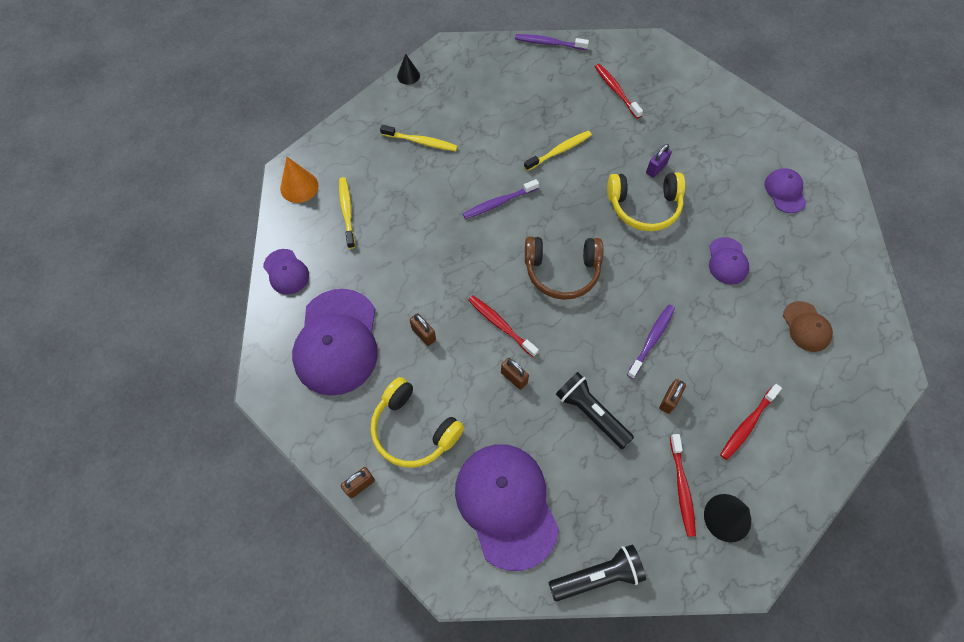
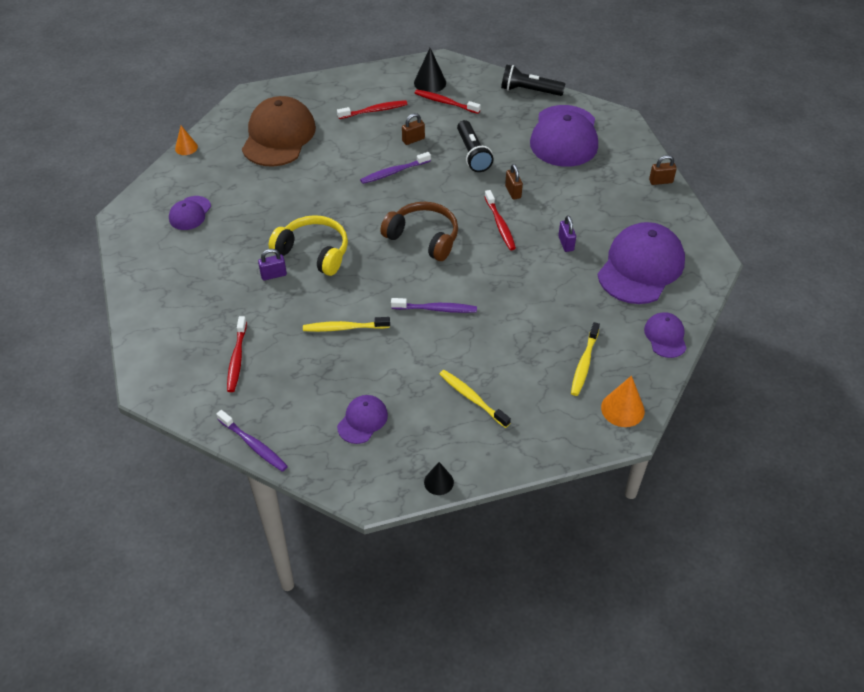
camera: 150 degrees left, 15 degrees down
yellow headphones [371,377,464,467] -> none
brown padlock [410,313,436,346] -> purple padlock [558,215,576,252]
red toothbrush [670,434,696,537] -> red toothbrush turned 90 degrees counterclockwise [414,90,481,114]
purple cap [709,237,749,285] -> purple cap moved to [337,395,388,444]
brown cap [783,301,833,352] -> brown cap [242,96,316,167], size x2.03
none -> orange cone [175,126,198,155]

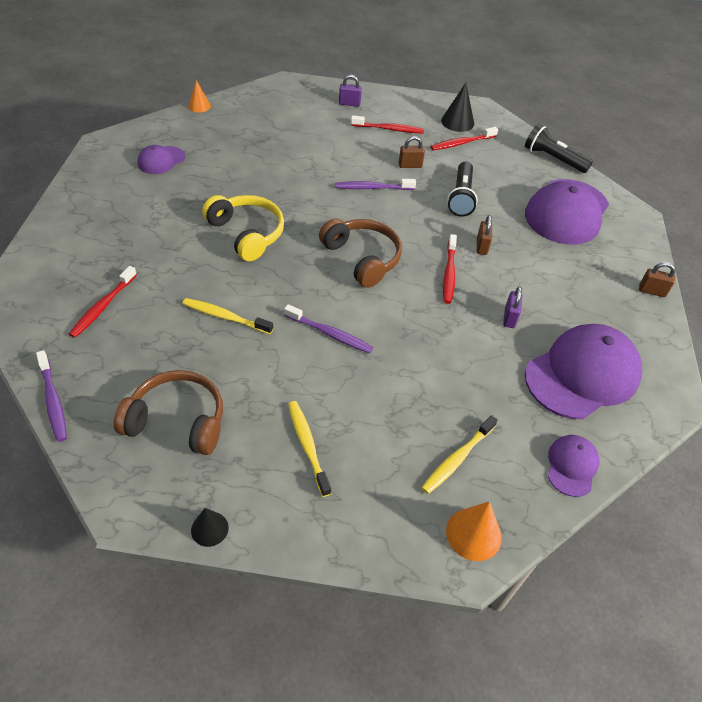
camera: 20 degrees right, 0 degrees up
brown cap [242,96,316,167] -> none
purple padlock [258,249,287,280] -> purple padlock moved to [339,75,362,107]
purple cap [337,395,388,444] -> brown headphones [114,370,223,455]
red toothbrush [414,90,481,114] -> red toothbrush turned 75 degrees counterclockwise [431,127,498,150]

